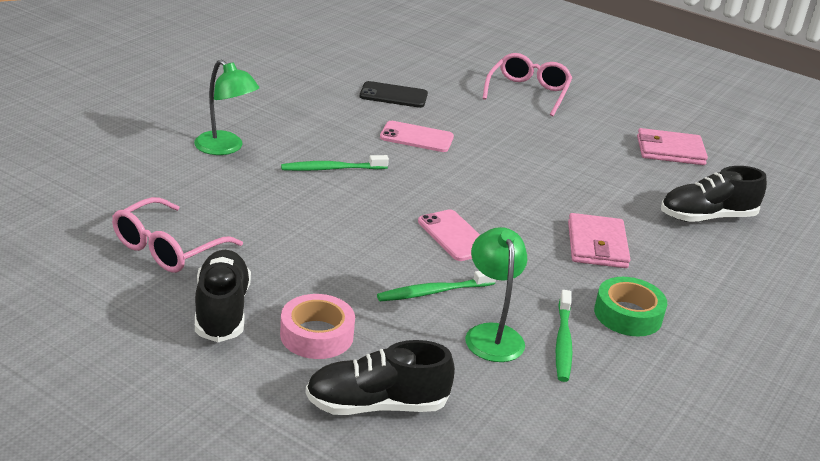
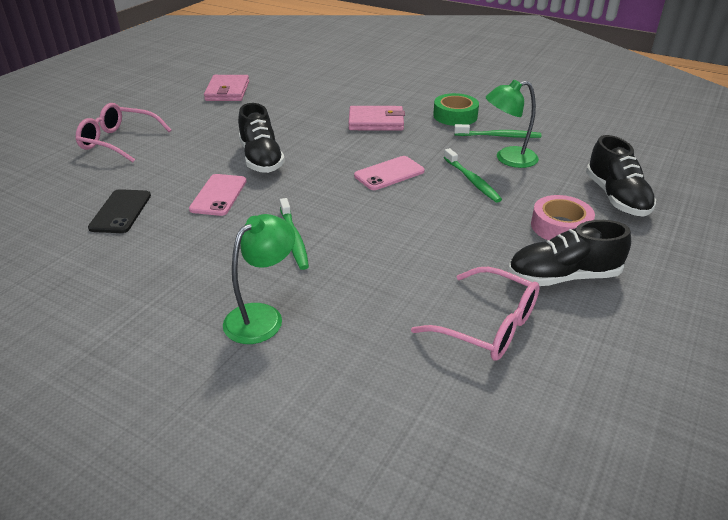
camera: 90 degrees left, 5 degrees up
black shoe [661,166,767,222] -> black shoe moved to [238,103,285,173]

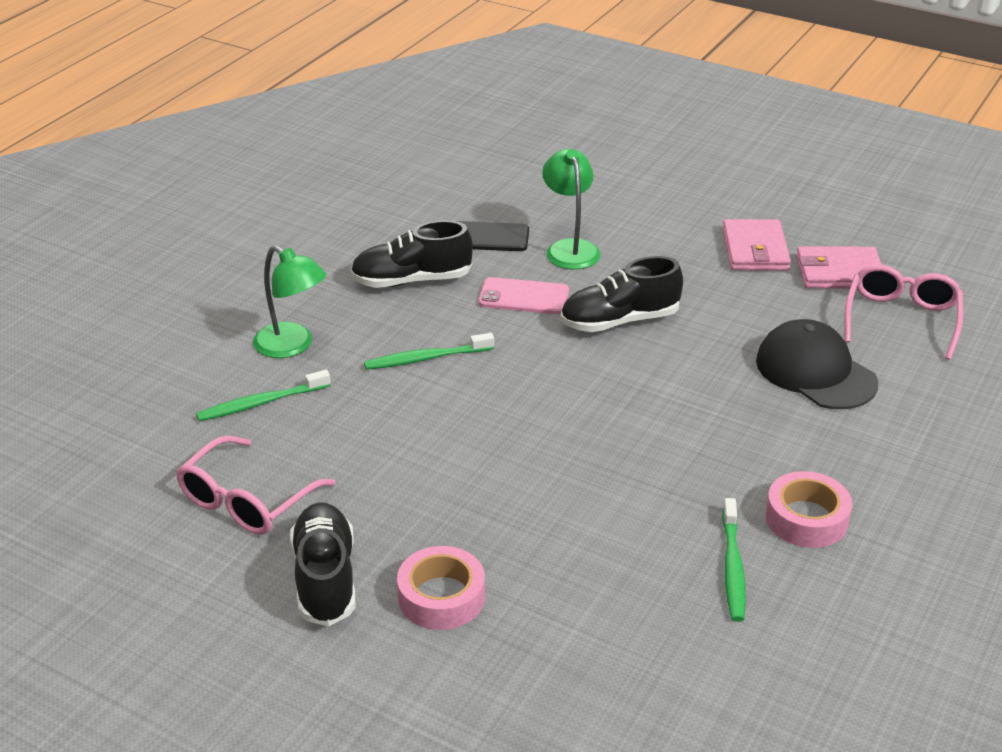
camera: 90 degrees right, 0 degrees up
pink glasses [76,103,171,162] -> pink glasses moved to [844,264,963,360]
pink wallet [348,106,405,131] -> pink wallet moved to [723,219,791,271]
pink phone [354,156,425,190] -> none
green tape [433,93,479,126] -> pink tape [765,471,852,548]
green toothbrush [444,148,502,203] -> green toothbrush moved to [196,370,331,421]
green lamp [486,80,539,168] -> green lamp moved to [542,149,601,270]
black shoe [586,135,656,217] -> black shoe moved to [350,220,473,288]
none -> black cap [756,319,878,409]

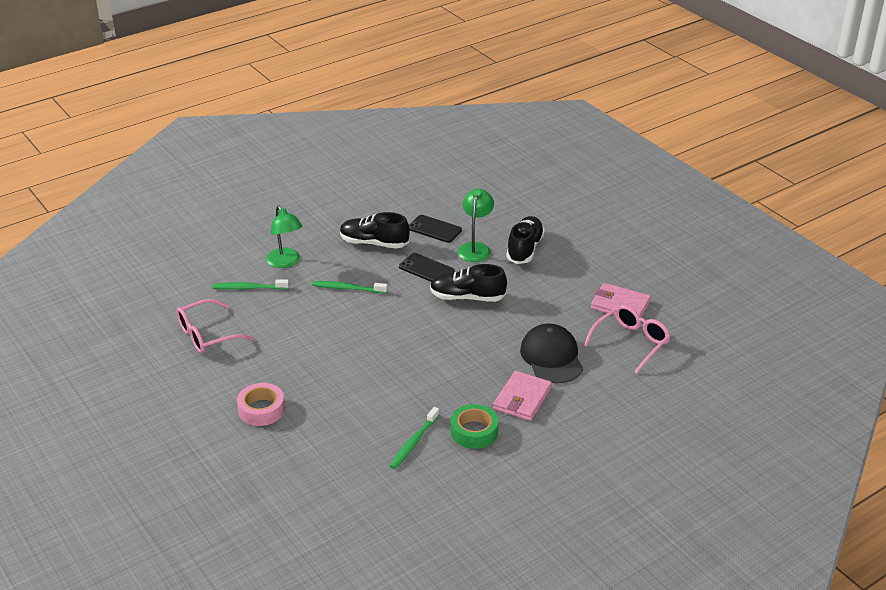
camera: 25 degrees right, 0 degrees up
black shoe [290,502,356,626] -> black shoe moved to [506,216,545,264]
pink phone [478,277,569,314] -> black phone [399,253,454,282]
pink wallet [723,219,791,271] -> pink wallet moved to [493,371,552,421]
pink tape [765,471,852,548] -> green tape [451,404,498,449]

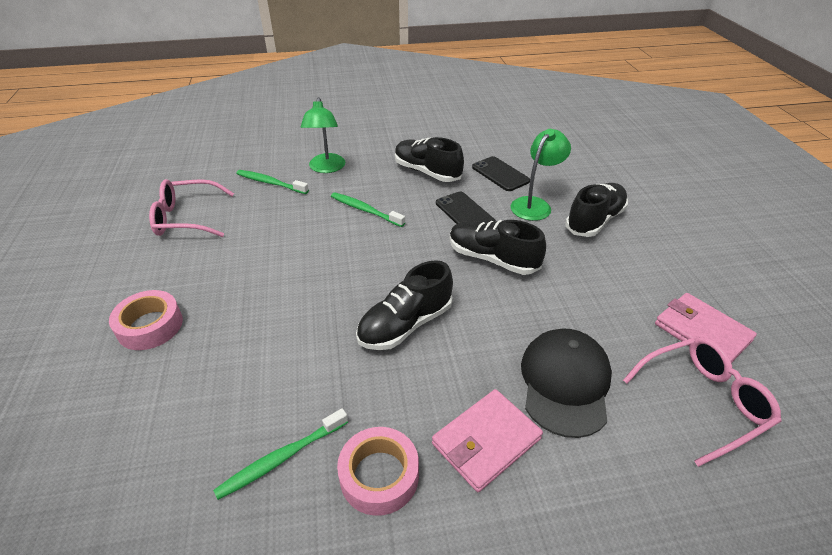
camera: 25 degrees right, 5 degrees up
green tape [451,404,498,449] -> pink tape [337,427,419,516]
none -> black shoe [356,260,453,350]

